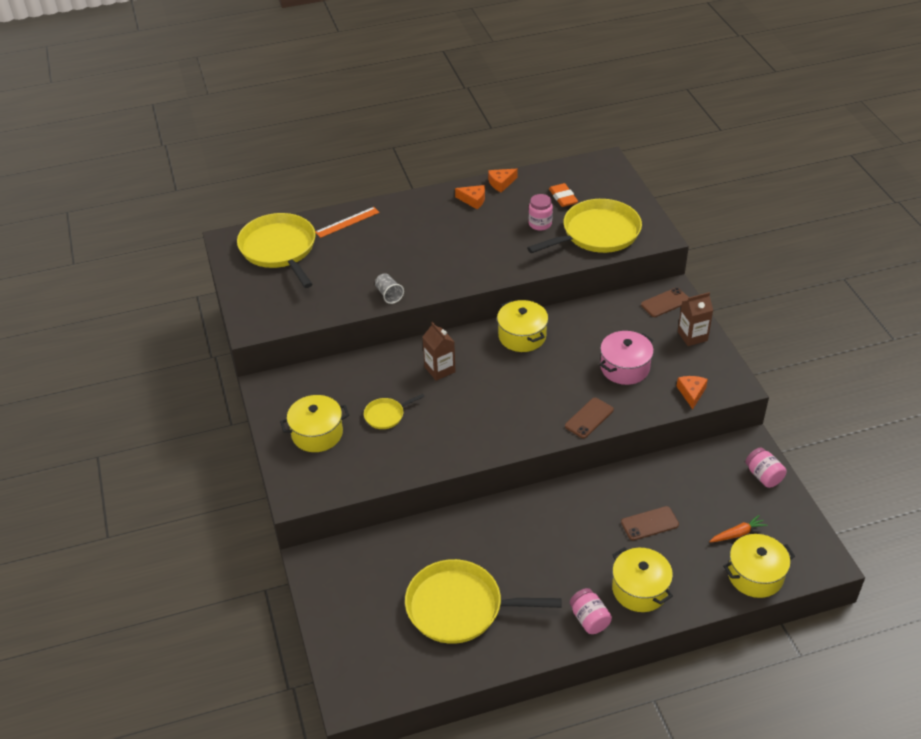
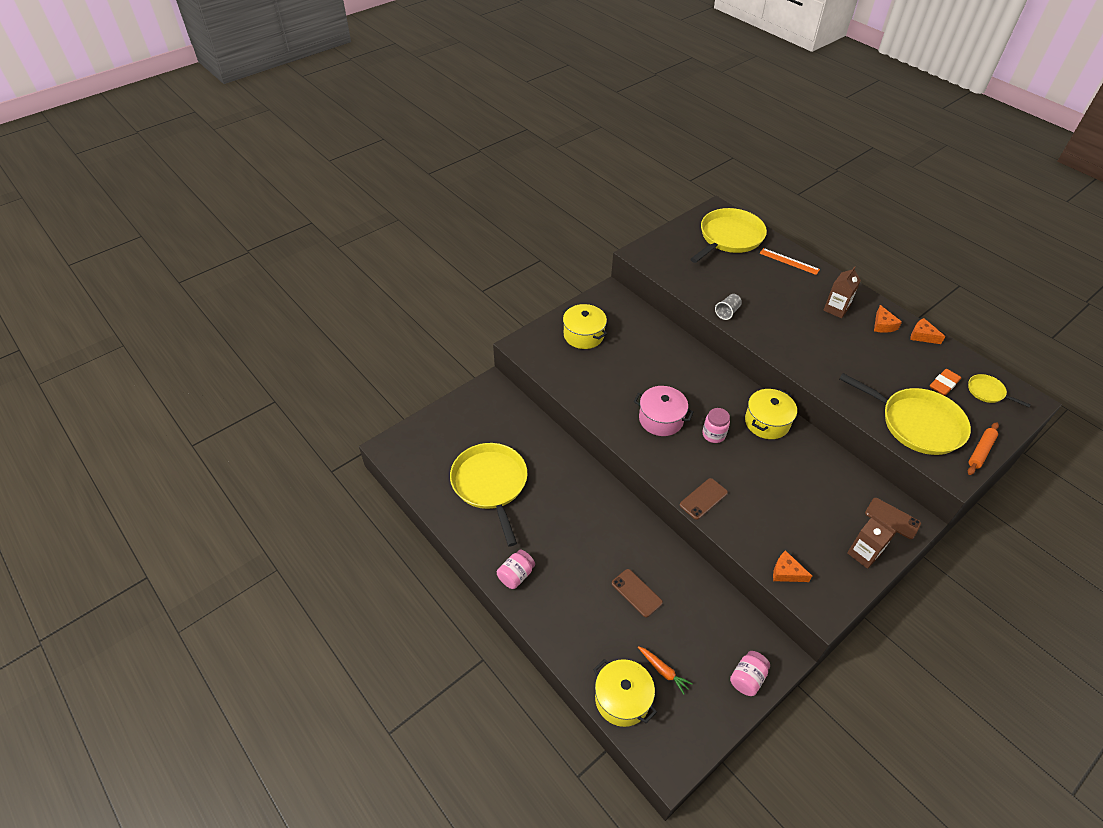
camera: 65 degrees right, 5 degrees up
yellow pan [364,394,425,429] -> yellow pan moved to [968,374,1031,407]
brown carton [423,322,456,381] -> brown carton moved to [823,266,861,318]
pink jar [528,194,553,231] -> pink jar moved to [702,408,730,443]
brown phone [565,398,614,438] -> brown phone turned 60 degrees counterclockwise [680,478,728,520]
pink pot [599,331,654,385] -> pink pot moved to [634,386,694,436]
yellow pot [612,547,673,612] -> none
orange cheese [676,376,708,409] -> orange cheese turned 135 degrees counterclockwise [773,550,812,582]
none -> orange rolling pin [968,422,999,475]

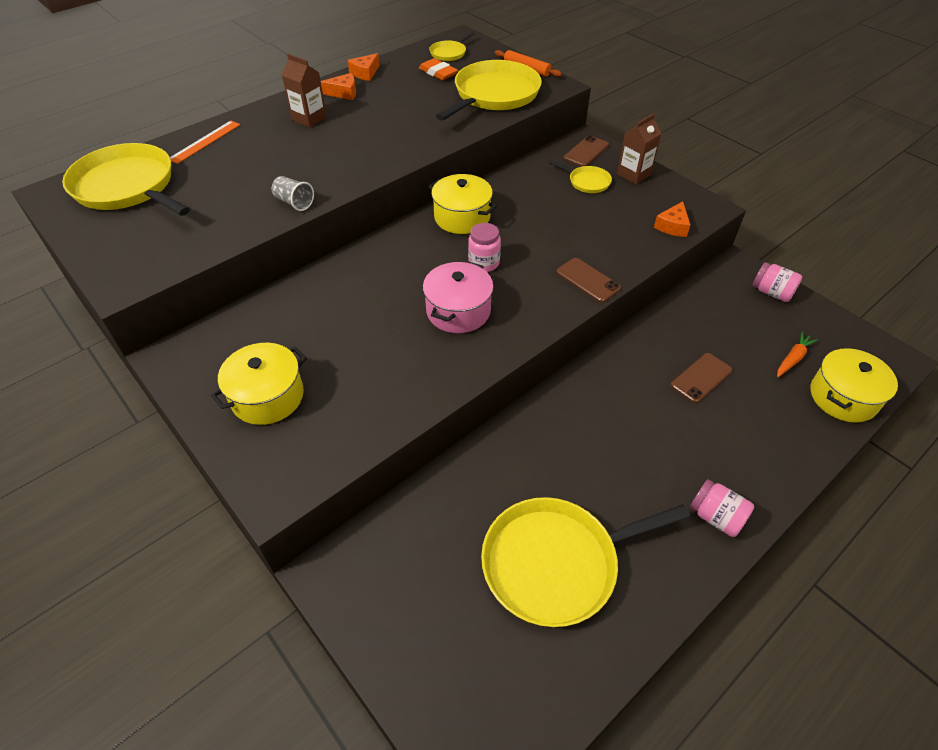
camera: 90 degrees left, 0 degrees up
none -> yellow pan [549,160,612,193]

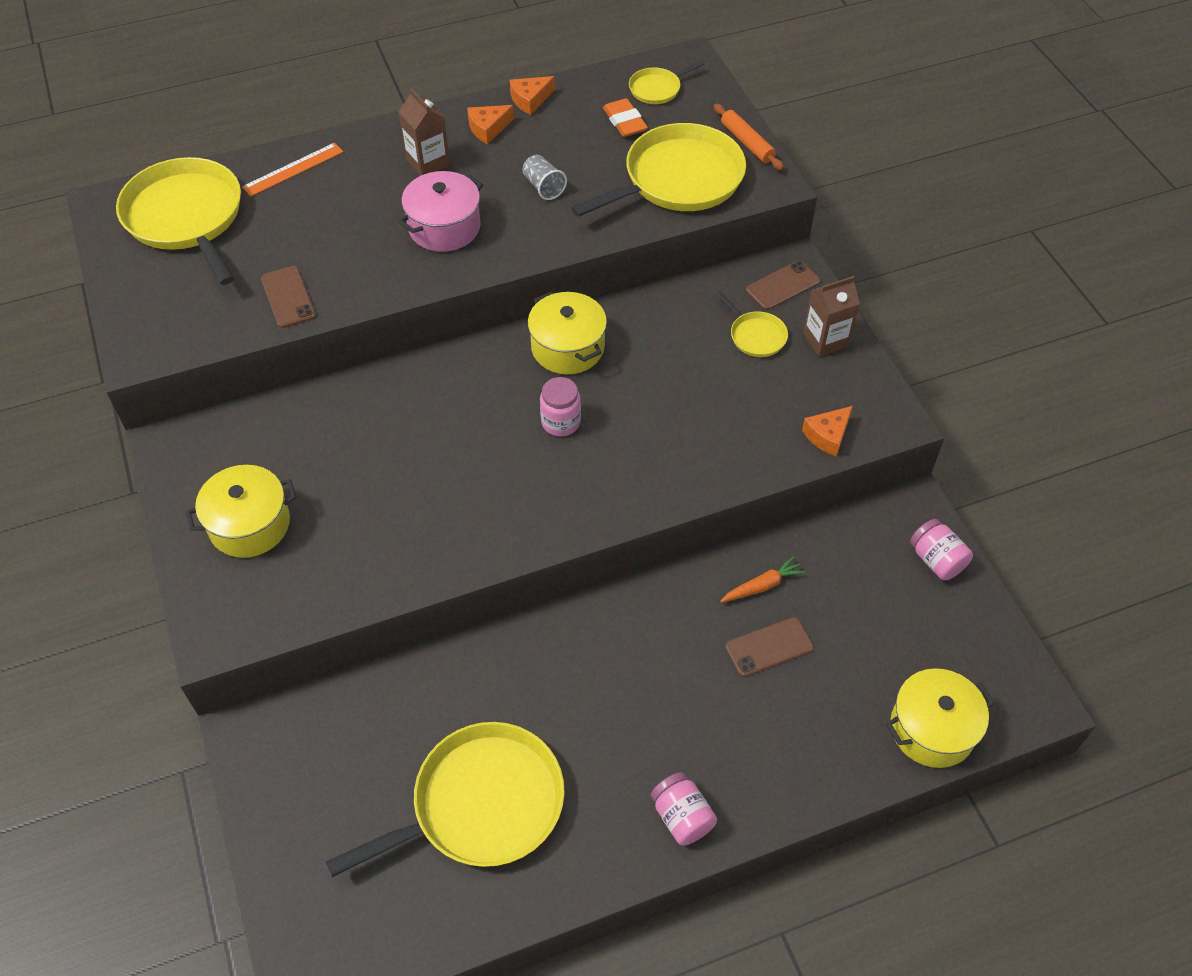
camera: 20 degrees right, 5 degrees up
grey cup [272,176,314,211] -> grey cup moved to [522,155,567,200]
orange cheese [321,73,356,100] -> orange cheese turned 135 degrees clockwise [467,105,514,144]
pink pot [423,261,494,333] -> pink pot moved to [399,171,483,252]
yellow pan [481,497,690,627] -> yellow pan turned 150 degrees clockwise [326,722,565,877]
brown phone [557,258,621,303] -> brown phone moved to [261,266,316,328]
orange carrot [777,332,818,377] -> orange carrot moved to [720,556,805,602]

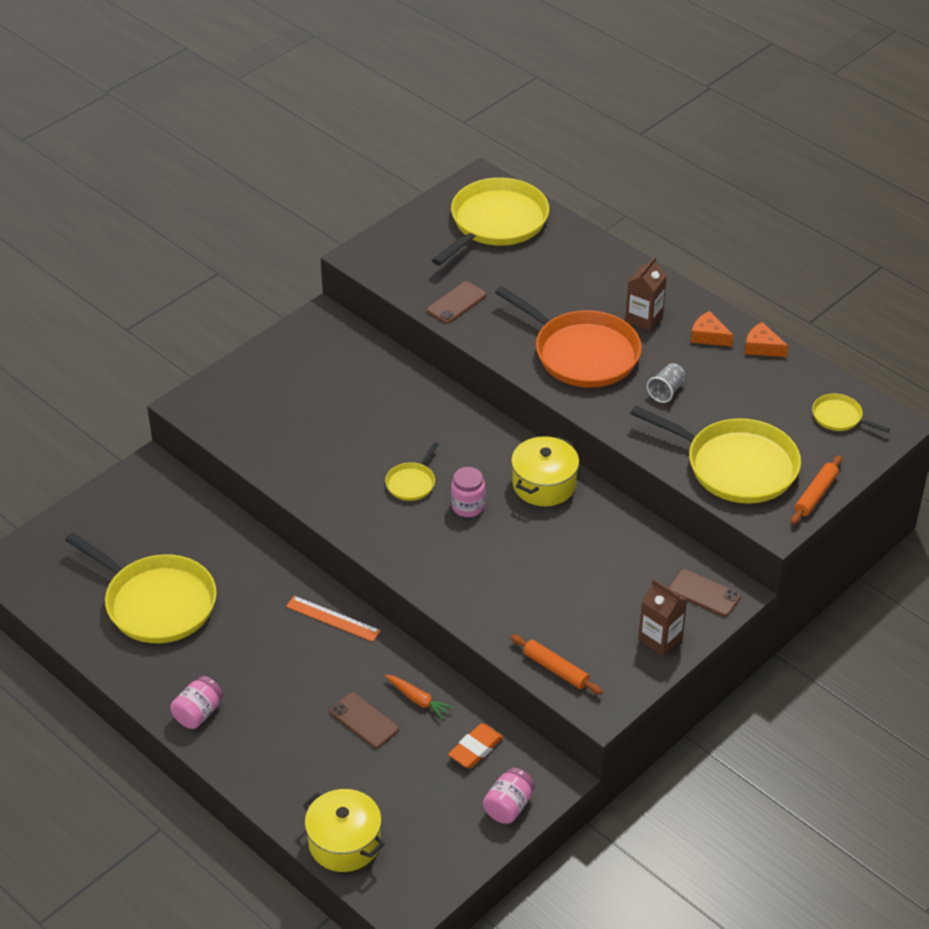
camera: 65 degrees right, 10 degrees down
yellow pot [186,465,297,558] -> none
orange ruler [242,143,343,196] -> orange ruler moved to [286,596,381,642]
pink pot [399,171,483,252] -> orange pan [495,286,642,388]
orange eraser [603,98,648,137] -> orange eraser moved to [448,723,504,768]
yellow pan [715,291,788,357] -> yellow pan moved to [385,442,439,501]
orange cheese [802,406,853,457] -> orange rolling pin [511,635,603,695]

